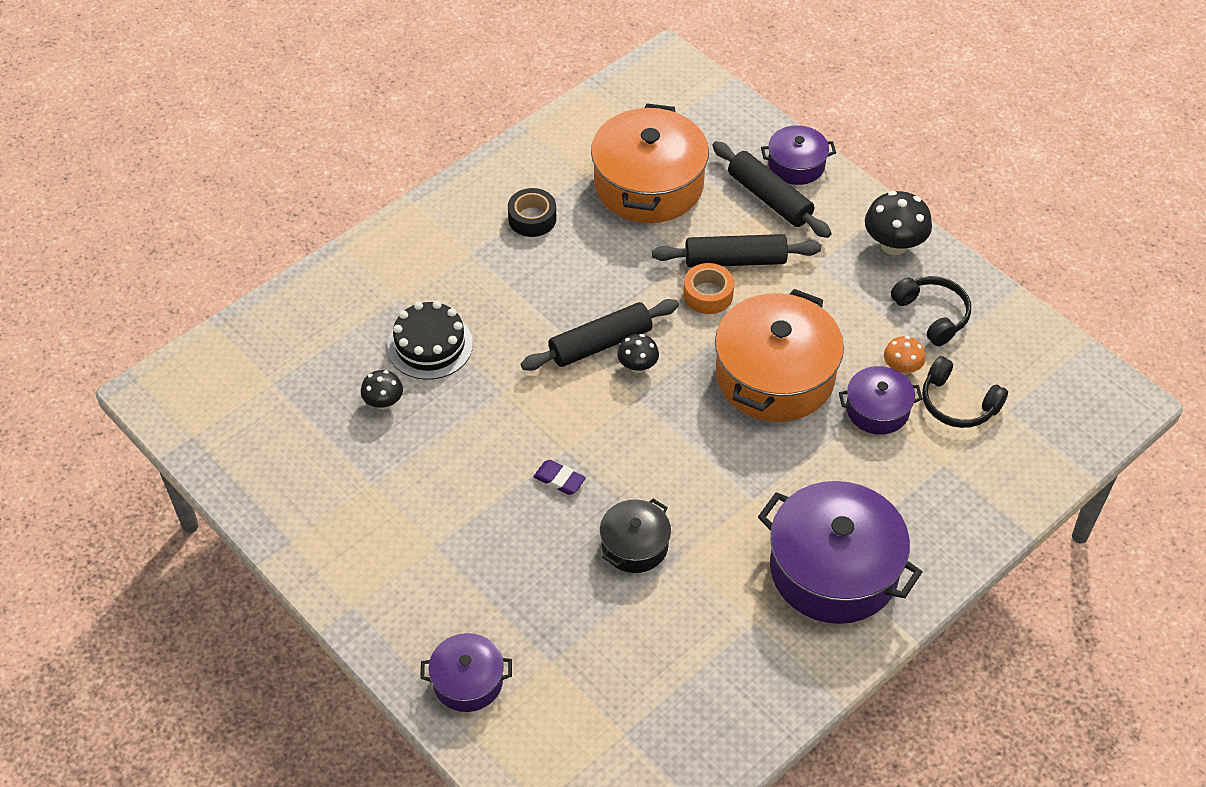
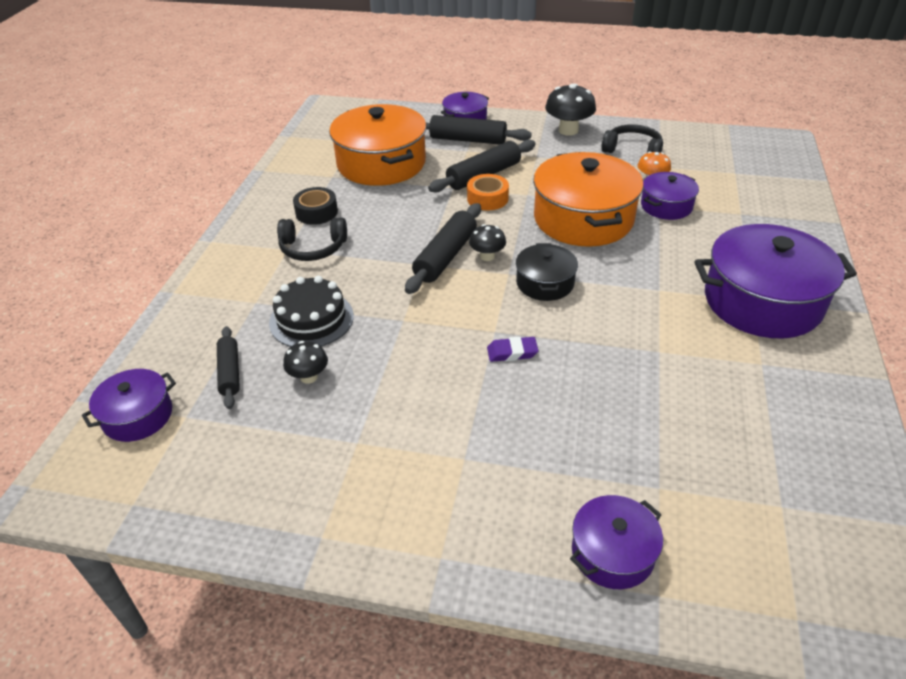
camera: 35 degrees left, 10 degrees down
black pot [600,498,671,573] -> black pot moved to [516,243,578,301]
black headphones [922,356,1008,428] -> black headphones moved to [277,217,347,261]
none -> purple pot [82,369,176,442]
none -> black rolling pin [217,326,240,409]

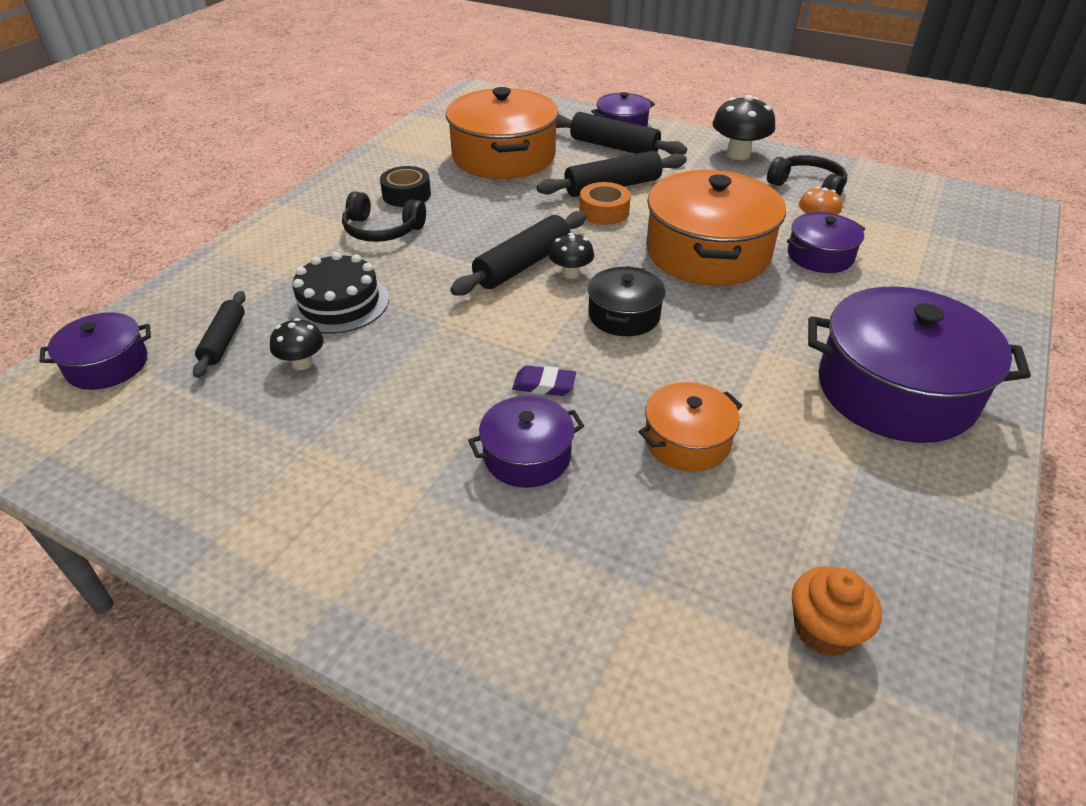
camera: 15 degrees right, 0 degrees up
purple pot [570,495,663,589] -> purple pot moved to [468,396,584,488]
none -> orange pot [638,382,743,472]
none -> orange cupcake [792,566,882,657]

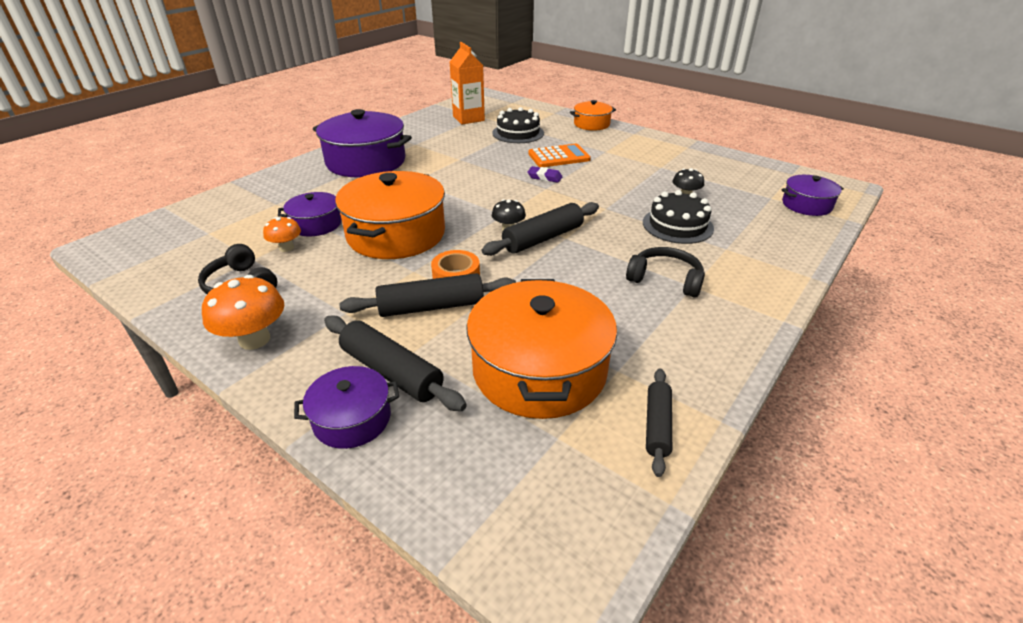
camera: 170 degrees left, 5 degrees down
black rolling pin [193,291,246,378] -> black rolling pin moved to [646,368,672,477]
black tape [380,166,431,207] -> none
purple pot [468,396,584,488] -> orange calculator [528,144,591,167]
black pot [588,266,666,336] -> none
orange pot [638,382,743,472] -> orange pot moved to [570,100,616,131]
black mushroom [712,95,775,160] -> orange mushroom [202,275,284,350]
orange cupcake [792,566,882,657] -> orange carton [450,42,485,125]
none -> black cake [492,107,544,143]

